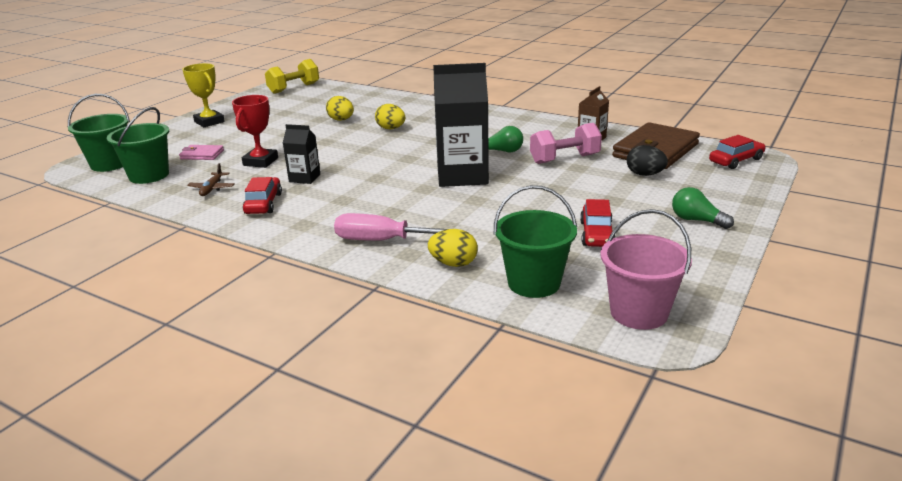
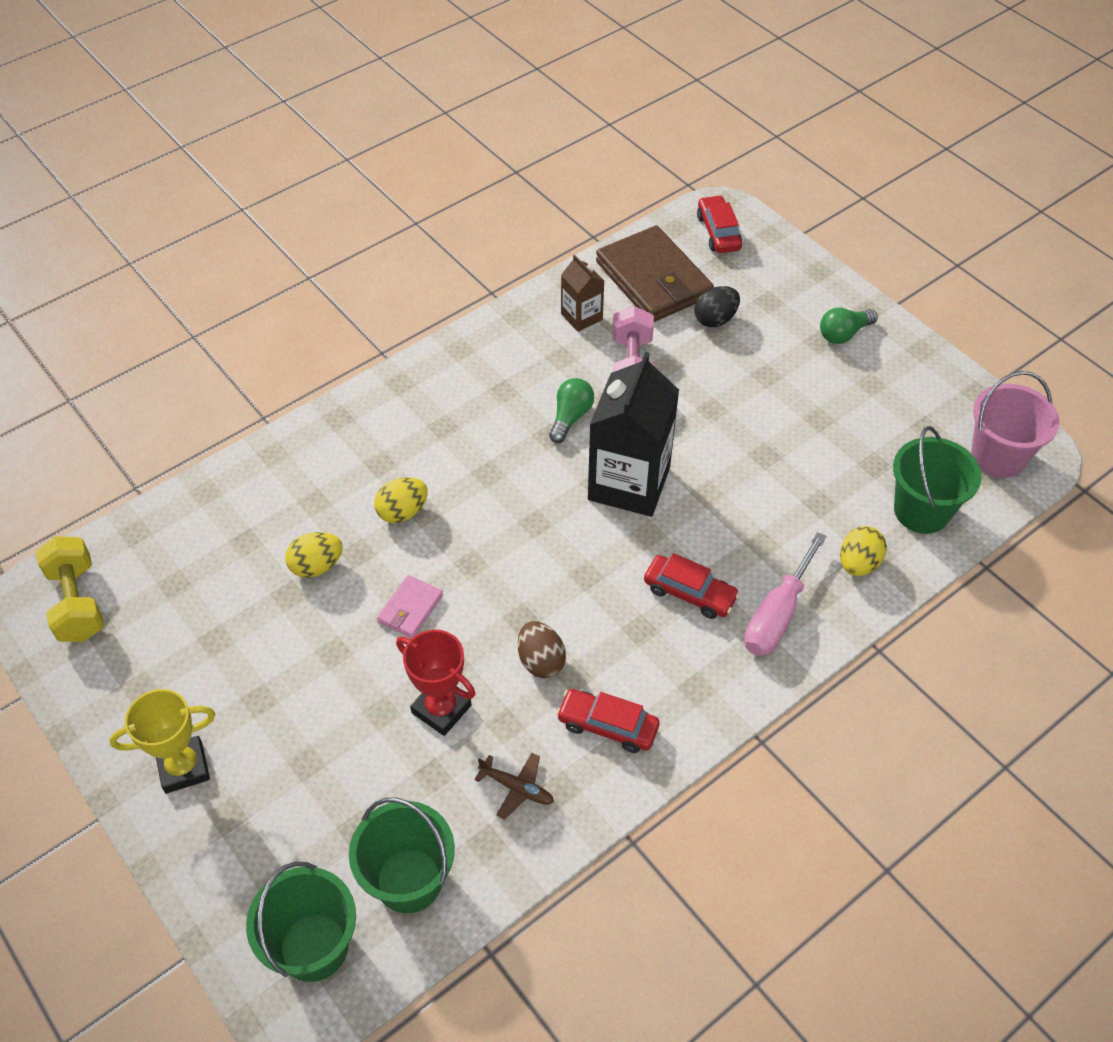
camera: 70 degrees left, 25 degrees up
pink wallet [179,145,224,160] -> pink wallet moved to [377,575,443,638]
black carton [283,124,320,184] -> brown egg [518,621,566,678]
red car [580,199,616,247] -> red car moved to [644,553,740,619]

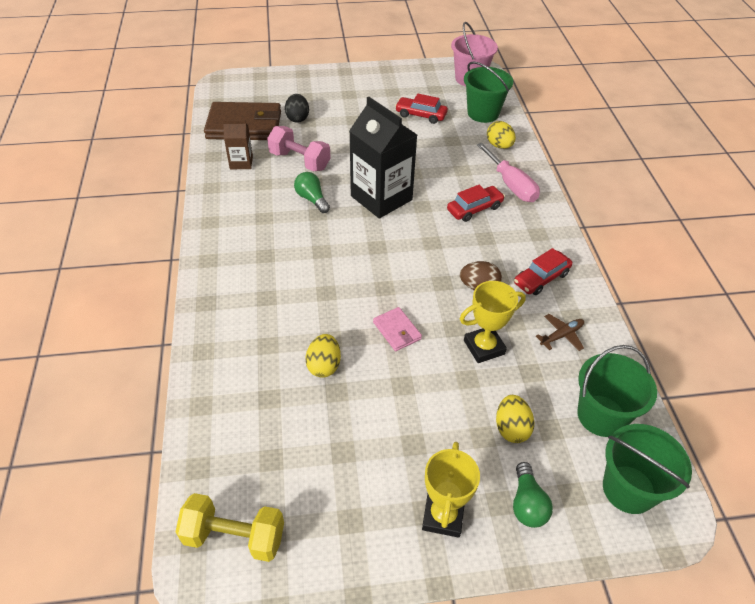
camera: 60 degrees left, 5 degrees down
yellow egg [374,477,428,523] -> yellow egg moved to [496,395,534,443]
red trophy [396,629,476,736] -> yellow trophy [460,281,526,363]
red car [697,195,742,253] -> red car moved to [395,94,448,124]
green light bulb [820,307,878,344] -> green light bulb moved to [513,462,553,528]

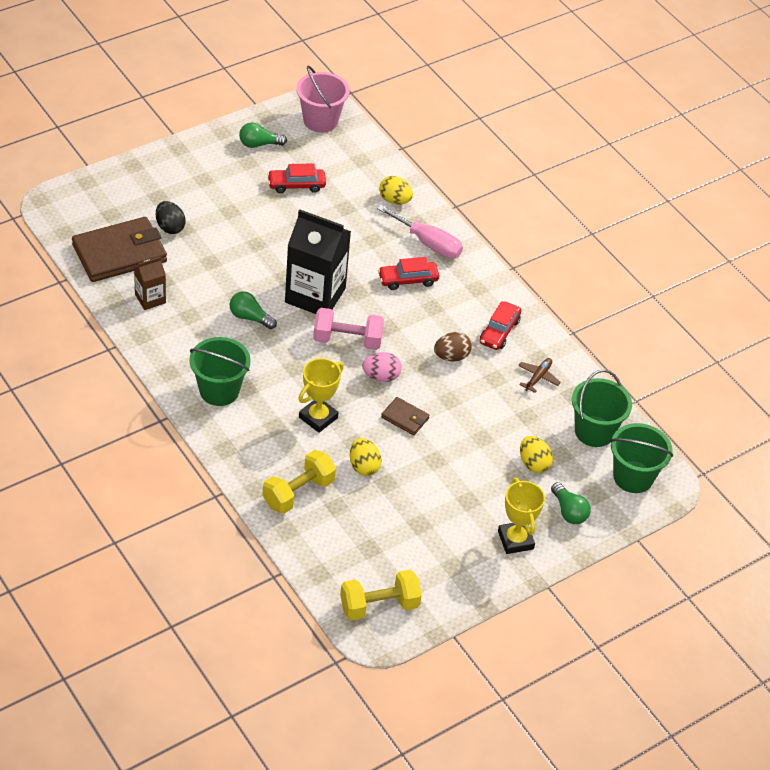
camera: 30 degrees left, 0 degrees up
pink dumbbell [267,126,331,171] -> pink dumbbell moved to [313,308,384,350]
pink wallet [373,307,422,351] -> brown wallet [381,397,430,435]
red car [447,185,505,222] -> red car turned 135 degrees counterclockwise [378,257,440,290]
yellow trophy [460,281,526,363] -> yellow trophy moved to [298,358,344,433]
green bucket [464,61,513,123] -> green bucket moved to [189,337,251,406]
none -> green light bulb [239,122,287,148]
none -> yellow dumbbell [262,450,336,514]
none -> pink egg [362,352,402,382]

